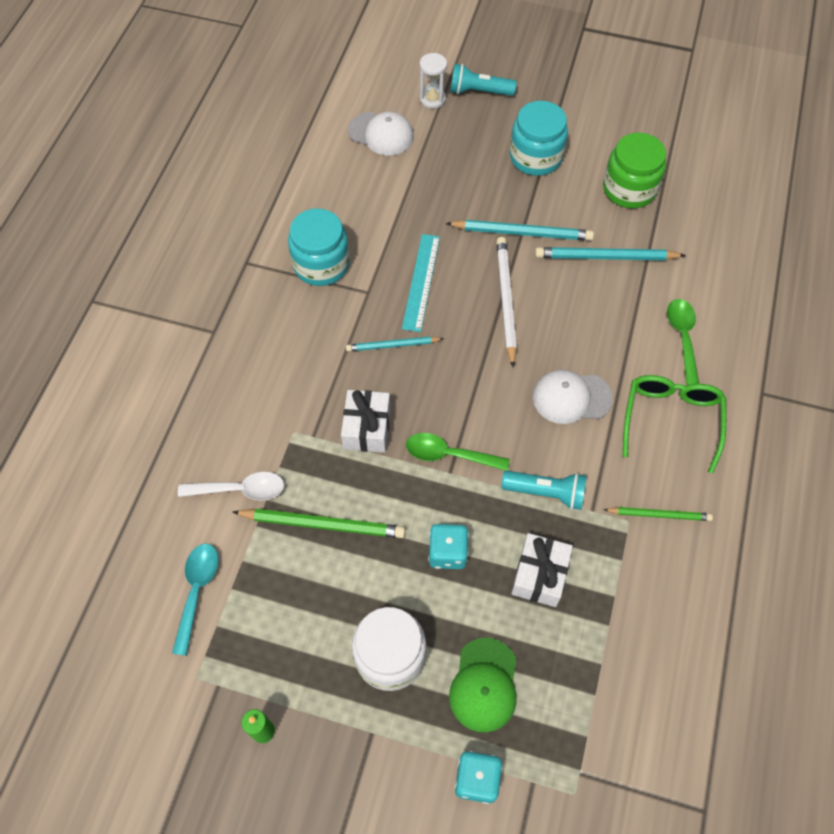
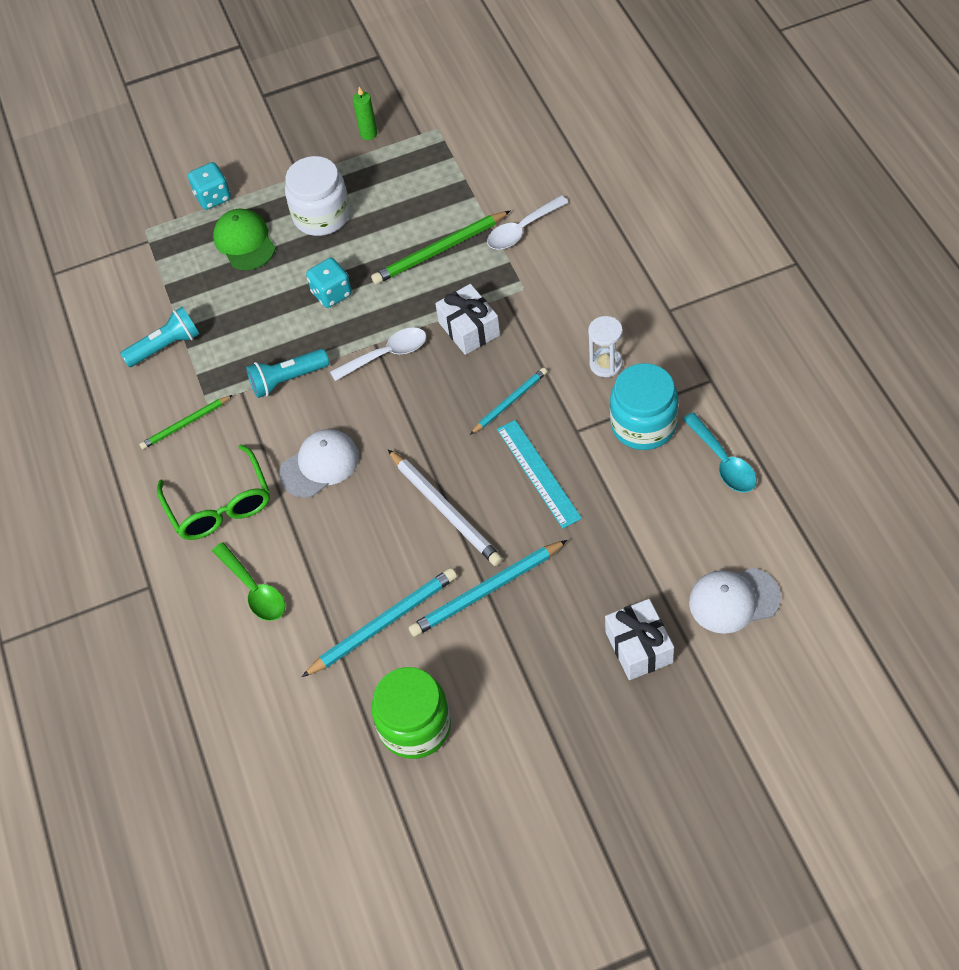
camera: 150 degrees right, 5 degrees down
turquoise spoon [172,544,219,656] -> turquoise spoon moved to [683,412,757,492]
green spoon [406,433,510,471] -> white spoon [330,327,427,381]
white hourglass [419,53,447,108] -> white hourglass moved to [588,316,623,377]
turquoise flashlight [450,64,517,96] -> turquoise flashlight moved to [120,307,200,367]
turquoise jar [510,101,568,176] -> none
white gift [511,533,573,607] -> white gift moved to [605,599,674,680]

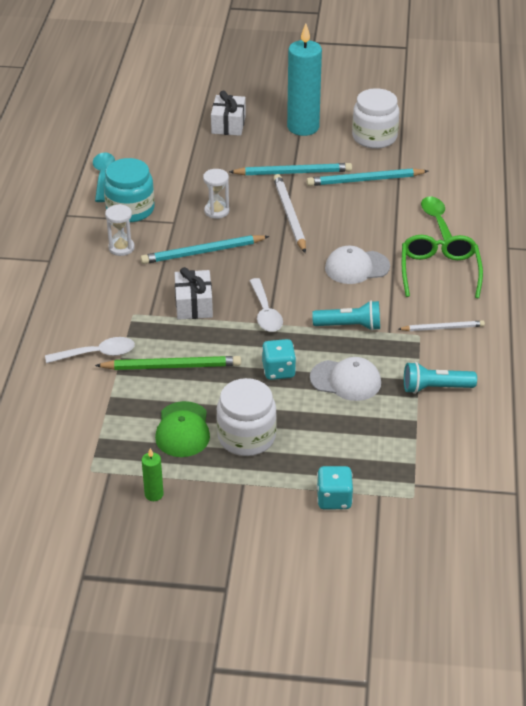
camera: 160 degrees left, 15 degrees down
green pencil [139,395,233,449] -> white pencil [398,321,485,331]
green cap [213,209,276,270] -> green cap moved to [155,401,210,457]
white spoon [330,327,427,381] -> white spoon turned 105 degrees counterclockwise [250,278,283,332]
green jar [371,667,451,759] -> white jar [352,88,399,149]
turquoise pencil [470,368,547,435] -> turquoise pencil [140,235,270,264], size x1.60
turquoise ruler [497,420,582,528] -> white hourglass [203,169,229,219]
white cap [689,568,781,634] -> white cap moved to [310,357,381,401]
none -> turquoise candle [287,23,322,136]

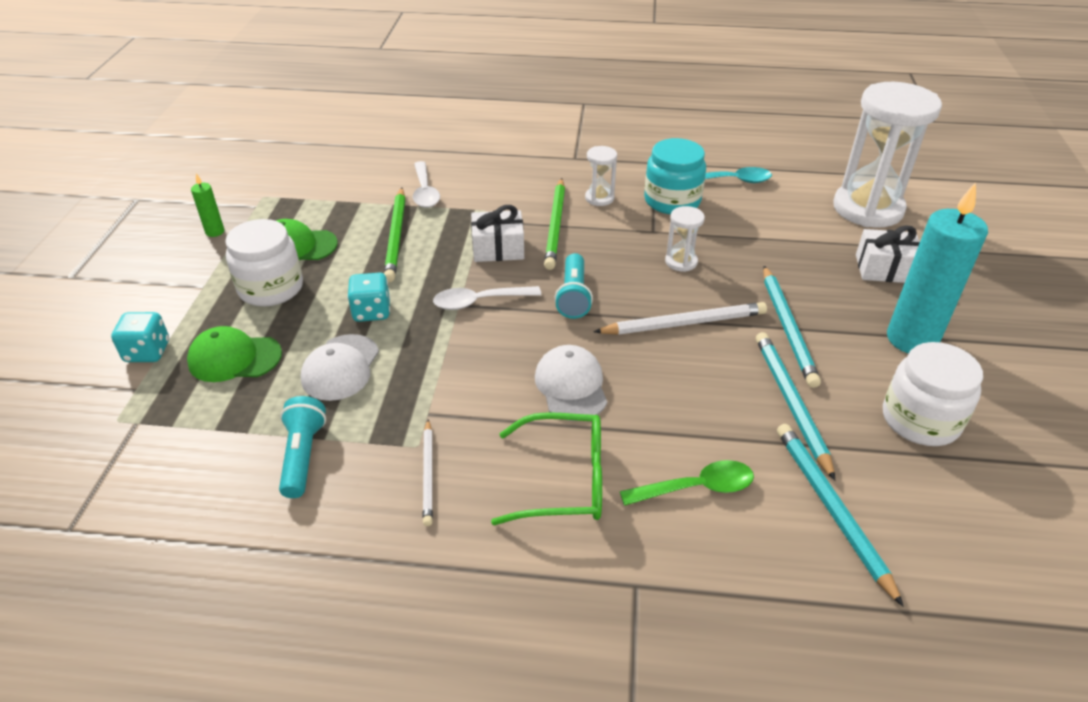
camera: 90 degrees right, 0 degrees up
turquoise pencil [140,235,270,264] -> turquoise pencil moved to [777,424,904,607]
turquoise flashlight [312,300,380,331] -> turquoise flashlight moved to [554,253,593,319]
none -> green cap [187,326,282,382]
none -> green pencil [544,178,565,270]
none -> white hourglass [833,82,942,228]

